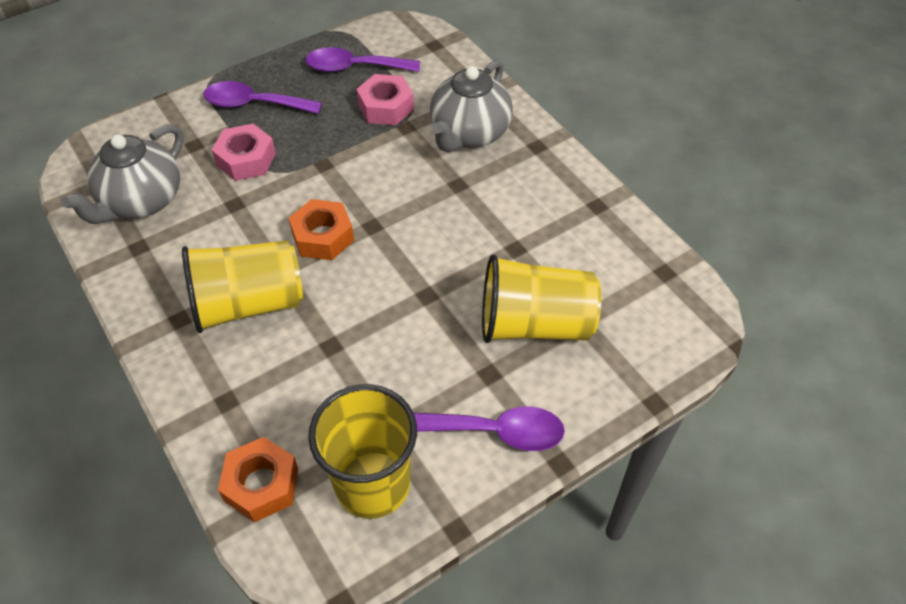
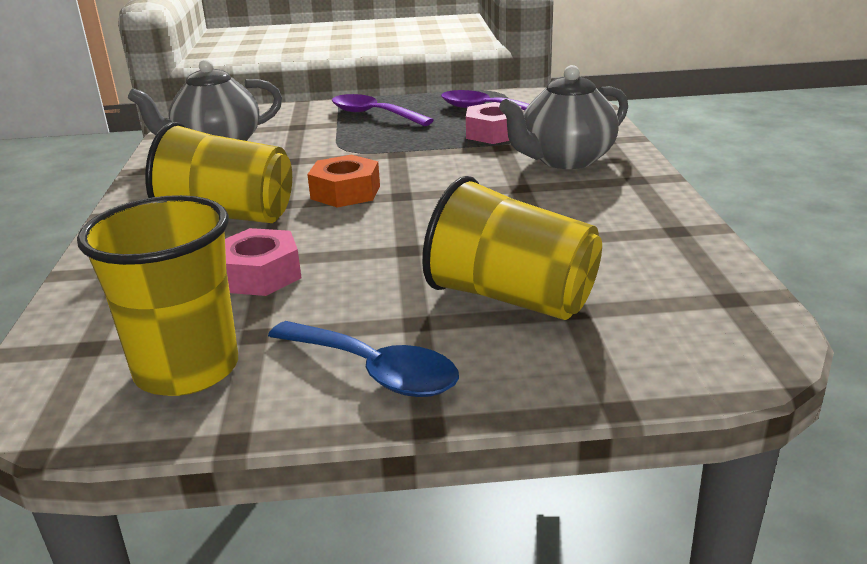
camera: 30 degrees right, 25 degrees down
pink nut [212,124,276,181] -> pink nut moved to [225,228,302,296]
orange nut [218,437,298,522] -> none
purple spoon [414,406,565,451] -> blue spoon [268,321,459,397]

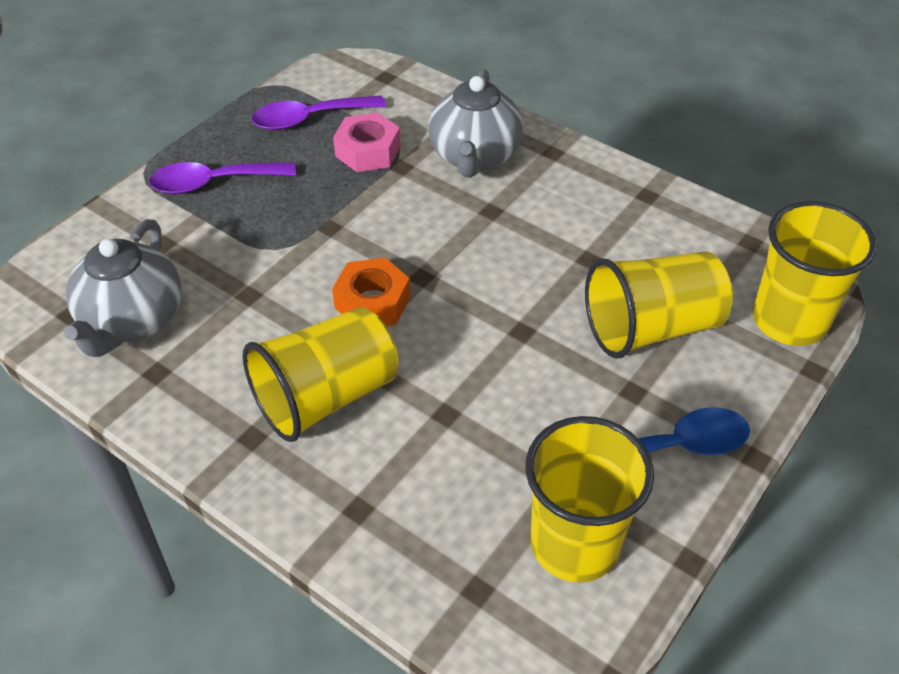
camera: 50 degrees left, 20 degrees up
pink nut [225,228,302,296] -> none
none -> yellow cup [753,201,877,346]

